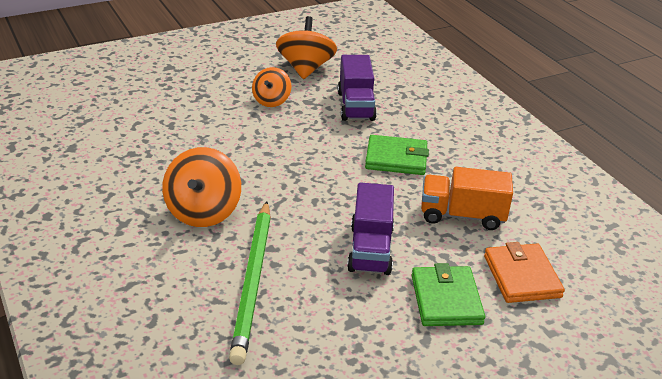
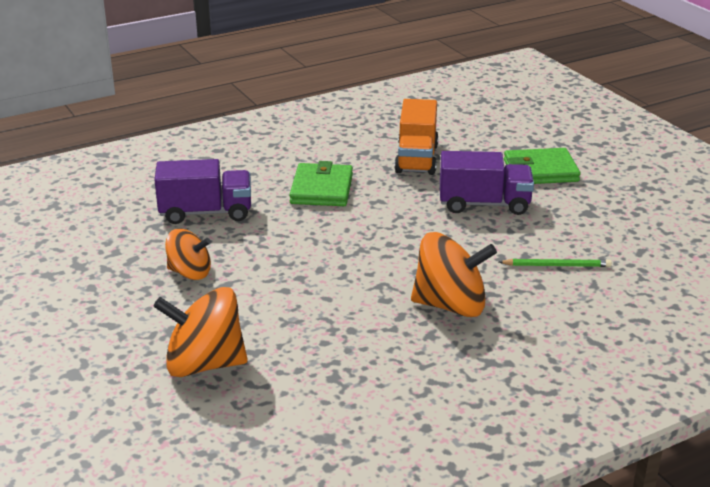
camera: 90 degrees left, 5 degrees down
green pencil [229,201,271,365] -> green pencil [499,259,612,267], size x0.46
orange spinning top [276,16,337,79] -> orange spinning top moved to [153,287,248,377]
orange wallet [484,242,565,303] -> none

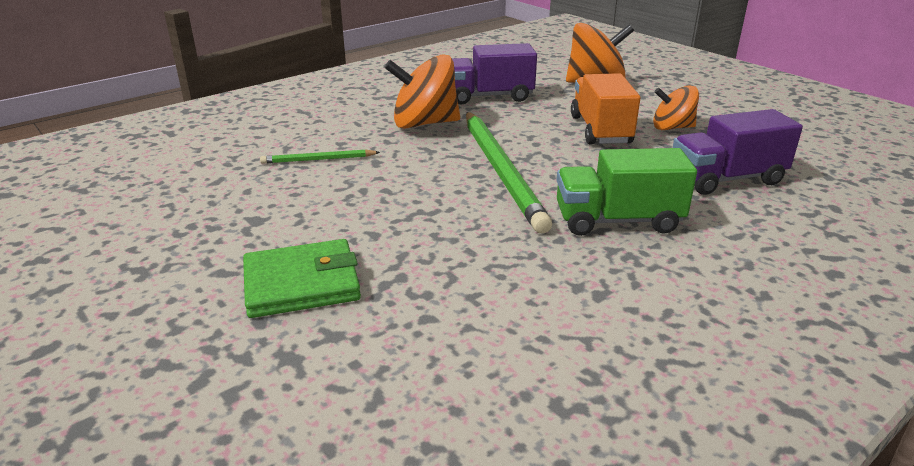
camera: 170 degrees right, 0 degrees up
green wallet [289,161,353,206] -> green truck [556,148,697,236]
orange truck [394,99,439,175] -> orange truck moved to [571,73,641,145]
purple truck [440,151,534,215] -> purple truck moved to [452,43,537,104]
none -> green pencil [466,112,552,234]

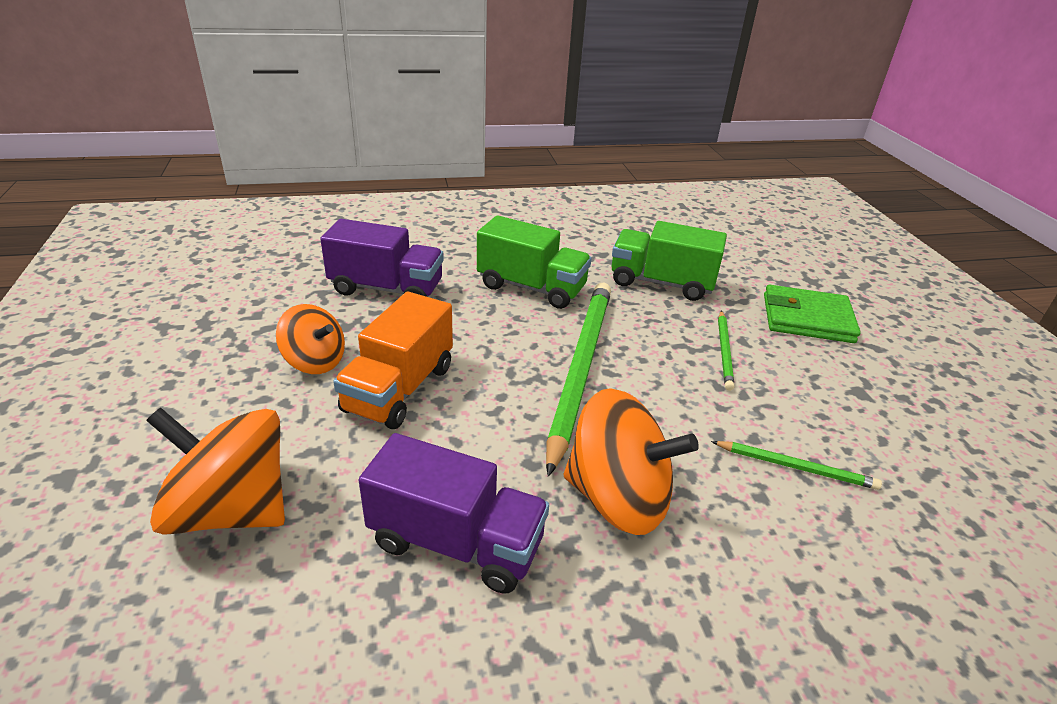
camera: 155 degrees left, 5 degrees up
none -> green truck [611,221,727,301]
none -> green pencil [718,311,734,391]

